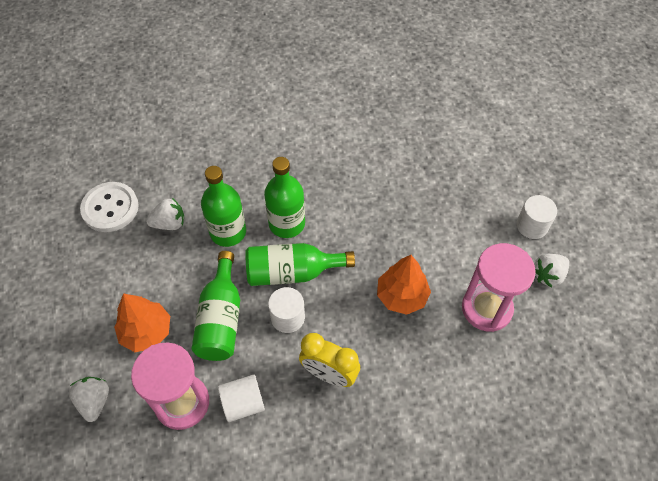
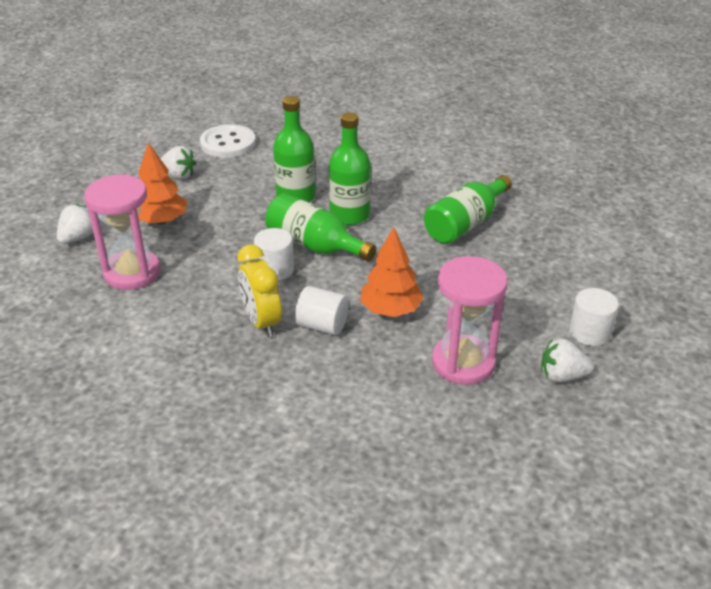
camera: 40 degrees right, 20 degrees down
white strawberry [146,198,184,230] -> white strawberry moved to [161,146,197,179]
green bottle [192,251,240,361] -> green bottle moved to [424,175,512,244]
white cylinder [218,375,265,422] -> white cylinder moved to [295,286,349,335]

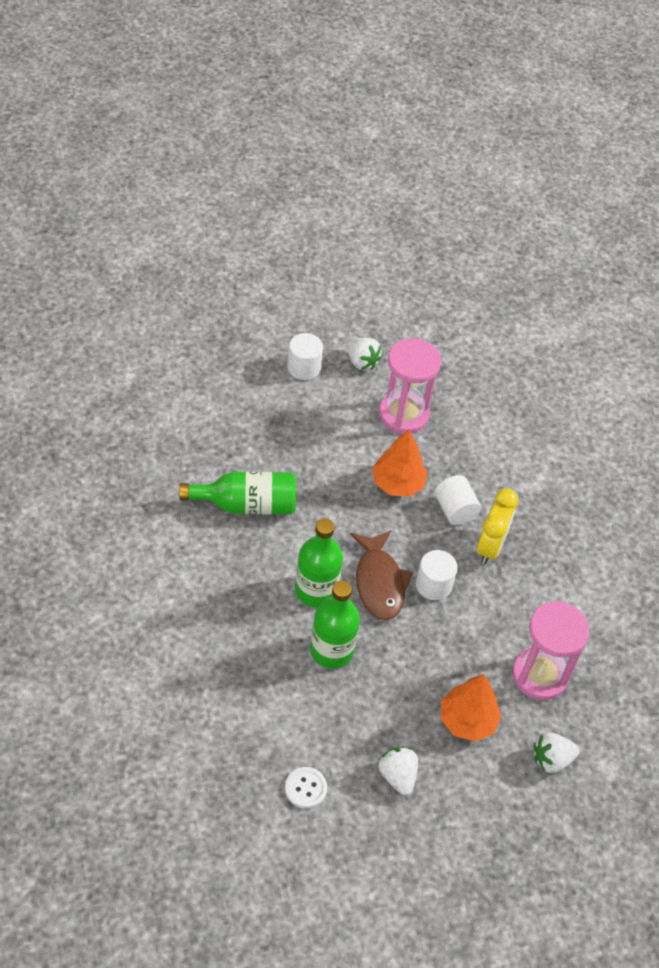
camera: 140 degrees left, 15 degrees up
white button [200,124,256,158] -> white button [285,767,327,809], size x0.59
green bottle [265,193,376,261] -> brown fish [350,530,413,620]

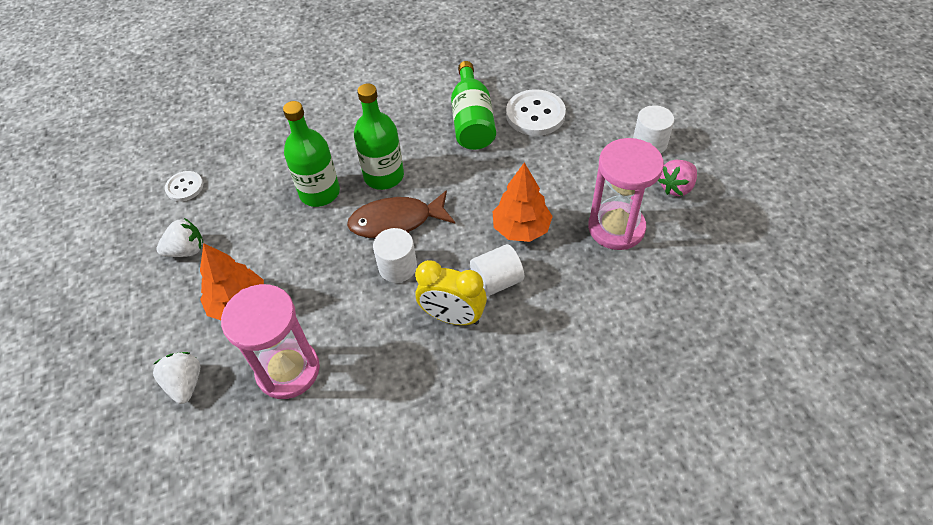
camera: 95 degrees right, 0 degrees up
white strawberry [347,338,382,370] -> pink strawberry [658,160,697,196]
none -> white button [506,89,566,136]

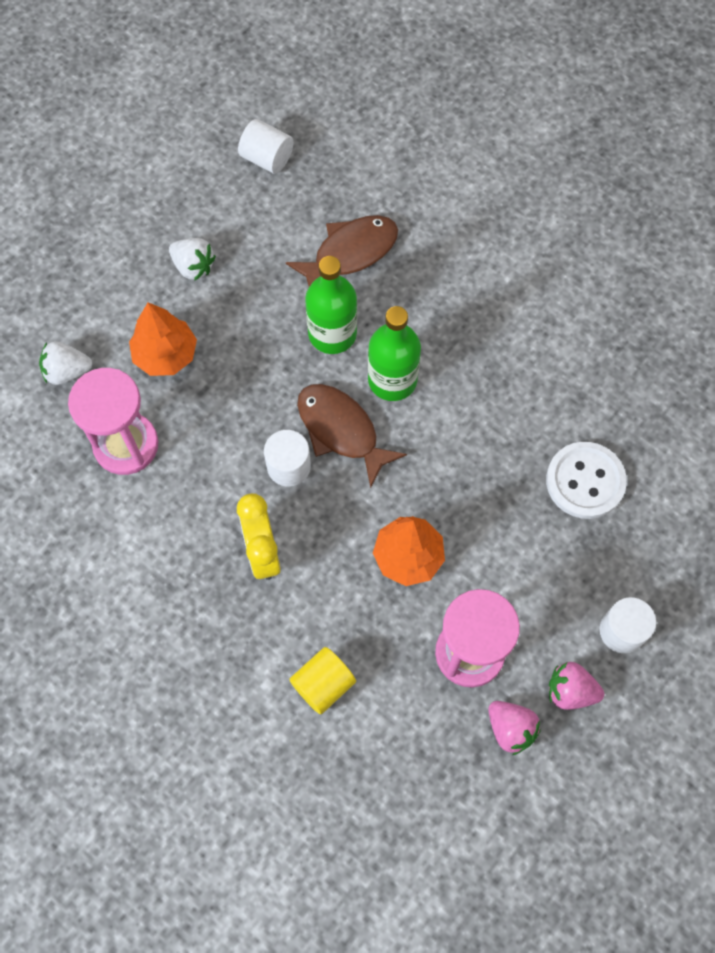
camera: 55 degrees right, 15 degrees up
white strawberry [153,352,200,404] -> white strawberry turned 135 degrees counterclockwise [39,341,92,385]
white button [165,171,203,201] -> none
green bottle [451,61,496,150] -> none
white cylinder [470,244,524,296] -> white cylinder moved to [238,119,293,174]
none -> brown fish [286,215,398,287]
none -> yellow cylinder [289,647,356,714]
none -> pink strawberry [488,701,541,755]

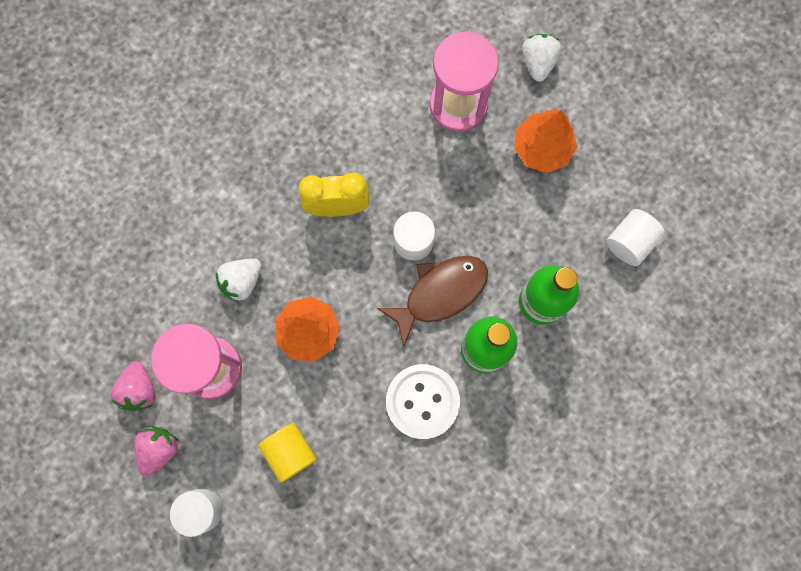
camera: 100 degrees right, 10 degrees up
white strawberry [169,238,216,281] -> white strawberry moved to [216,258,261,303]
white cylinder [238,119,293,174] -> white cylinder moved to [606,209,665,266]
brown fish [286,215,398,287] -> none
yellow cylinder [289,647,356,714] -> yellow cylinder moved to [258,423,317,483]
pink strawberry [488,701,541,755] -> pink strawberry turned 60 degrees counterclockwise [111,361,155,411]
white button [546,442,627,519] -> white button moved to [386,364,460,439]

